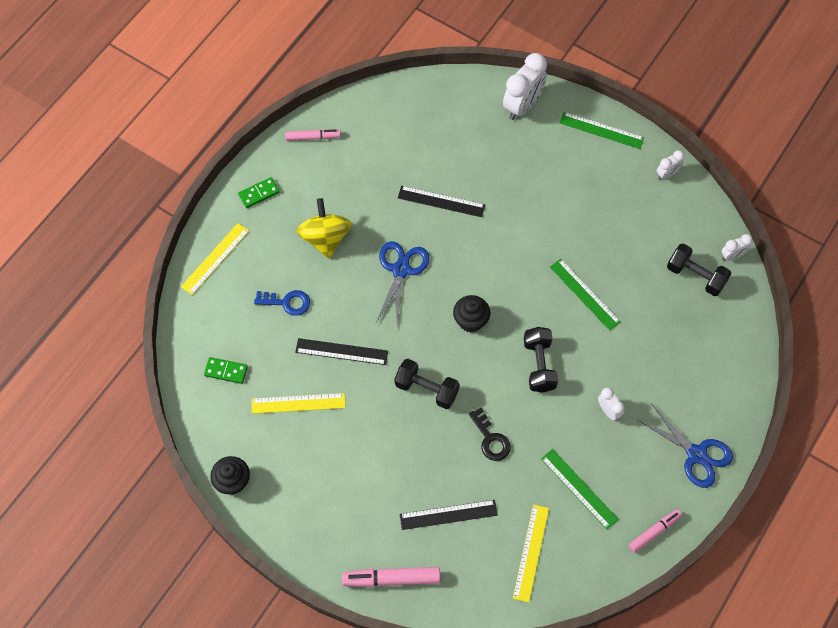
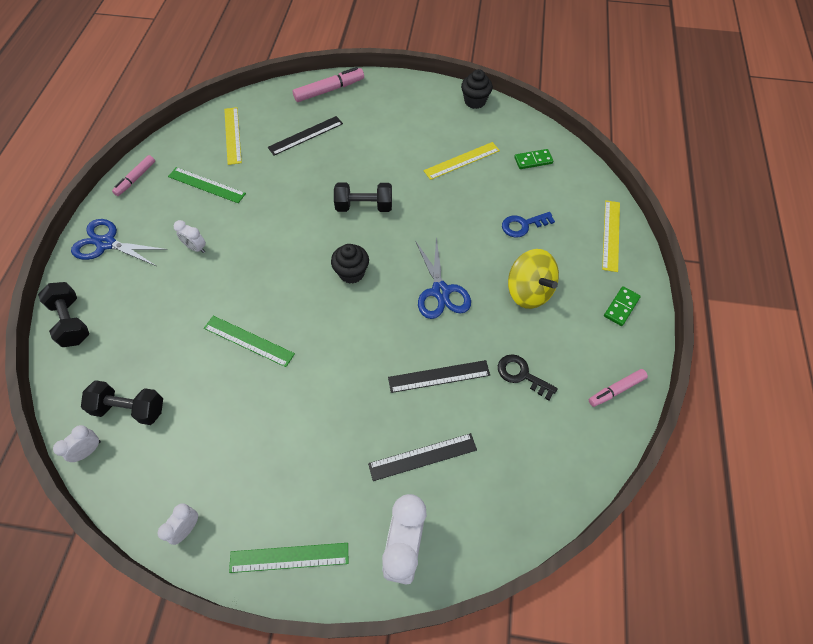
camera: 155 degrees right, 5 degrees down
black ruler [295,338,388,365] -> black ruler moved to [368,433,477,481]
black key [469,408,511,461] -> black key moved to [498,354,558,400]
black dumbbell [524,327,558,392] -> black dumbbell moved to [38,282,89,347]

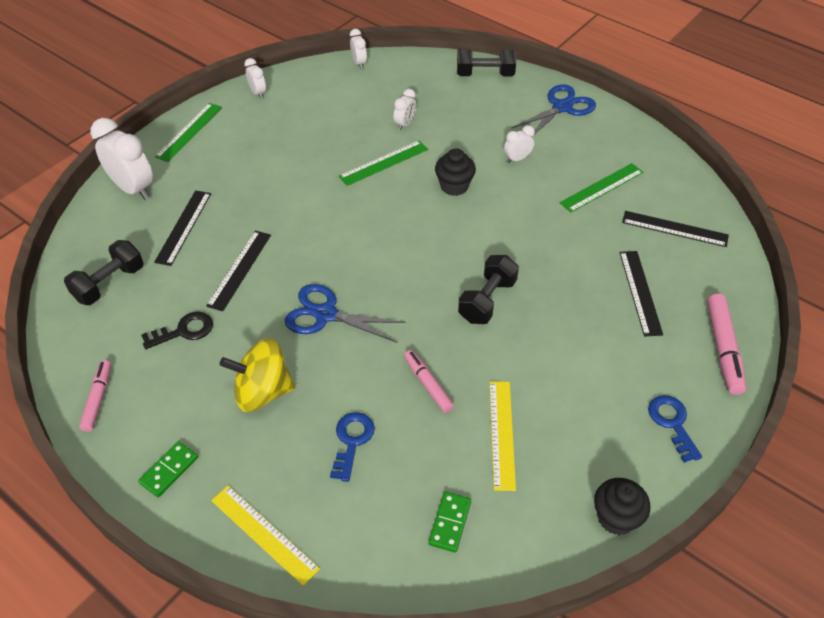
camera: 120 degrees right, 10 degrees down
black dumbbell [81,380,163,425] -> black dumbbell moved to [64,240,144,305]
pink marker [112,155,155,196] -> pink marker moved to [404,350,454,413]
yellow ruler [224,107,242,165] -> black ruler [622,211,729,247]
black cupcake [331,244,369,284] -> black cupcake moved to [435,148,476,196]
green domino [604,286,641,326] -> green domino turned 60 degrees clockwise [138,441,198,497]
none -> white clock [393,89,416,130]
none -> blue key [648,395,702,463]

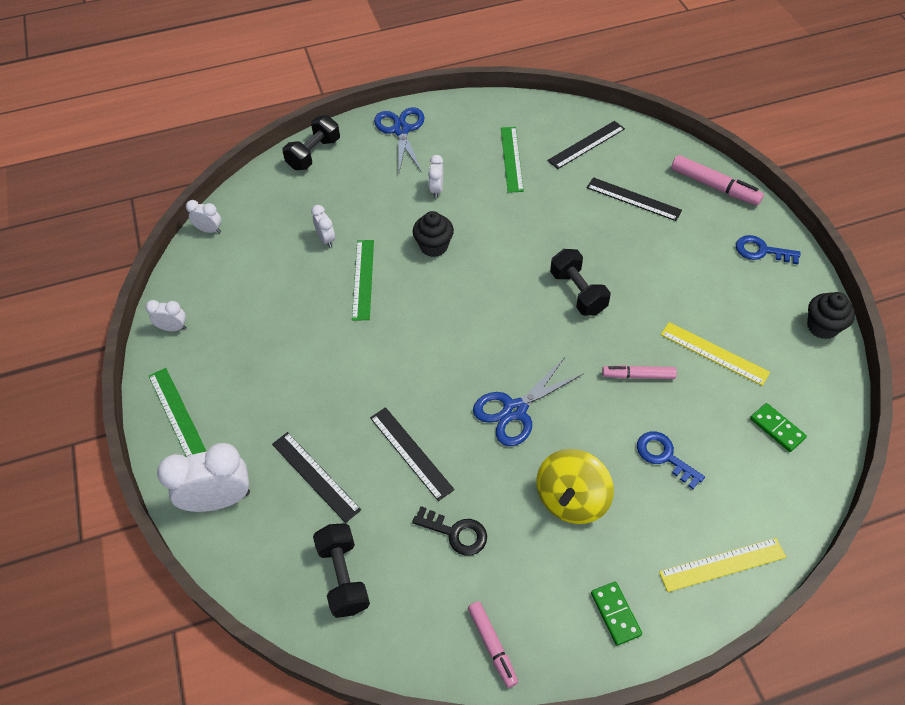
camera: 55 degrees left, 5 degrees up
pink marker [79,360,111,432] -> pink marker turned 150 degrees counterclockwise [468,602,518,688]
black key [141,312,213,349] -> black key turned 105 degrees clockwise [412,506,487,556]

